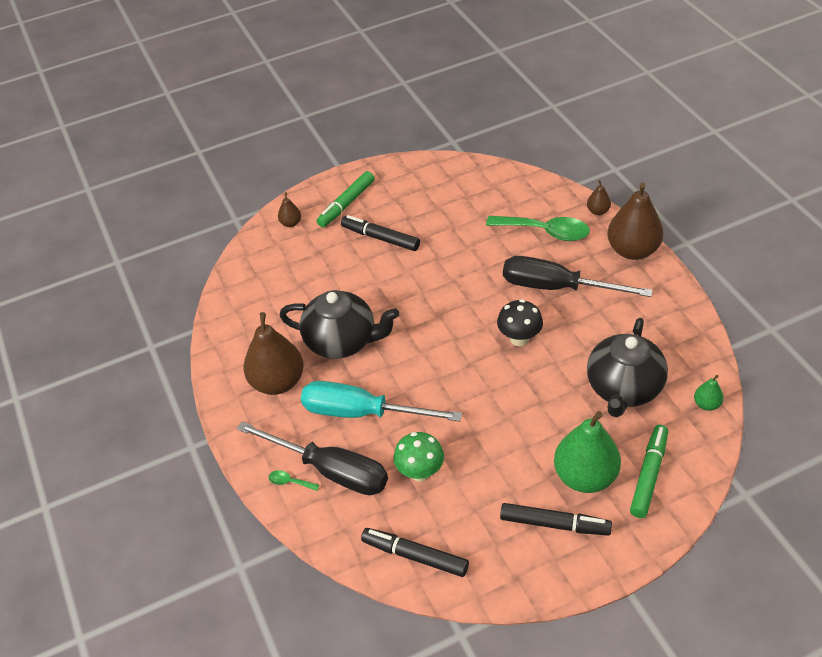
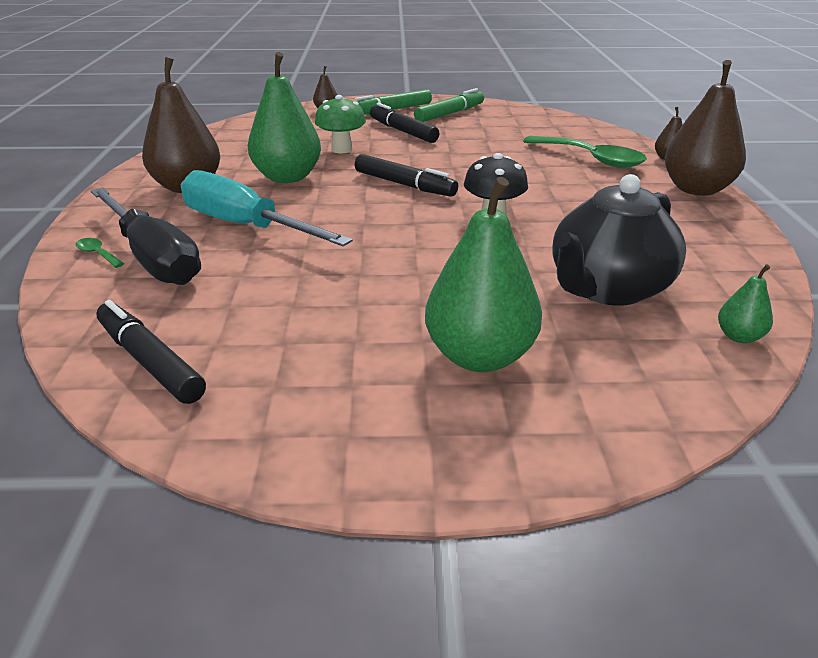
camera: 20 degrees right, 15 degrees down
black teapot [279,290,399,359] -> green pear [248,52,321,183]
green mushroom [393,432,444,482] -> green mushroom moved to [315,95,366,153]
black marker [500,503,612,536] -> black marker moved to [355,154,458,197]
black screwdriver [503,256,653,297] -> none
green marker [630,425,668,518] -> green marker moved to [414,88,484,122]

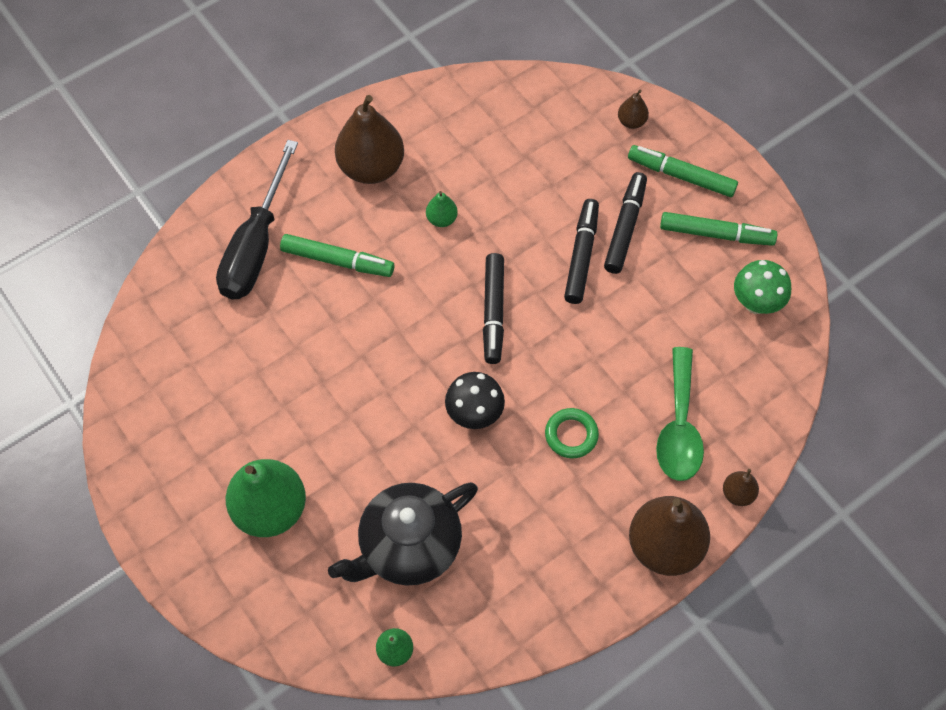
camera: 55 degrees right, 30 degrees up
green spoon [75,238,124,268] -> none
black marker [96,300,206,404] -> black marker moved to [564,199,599,304]
turquoise screwdriver [181,170,353,246] -> green marker [280,234,394,277]
green pear [248,52,321,183] -> green pear [426,191,458,227], size x0.46
green mushroom [315,95,366,153] -> green mushroom moved to [734,260,791,314]
black teapot [552,174,686,306] -> black teapot turned 45 degrees counterclockwise [328,482,478,585]
none -> green ring [545,408,599,458]

